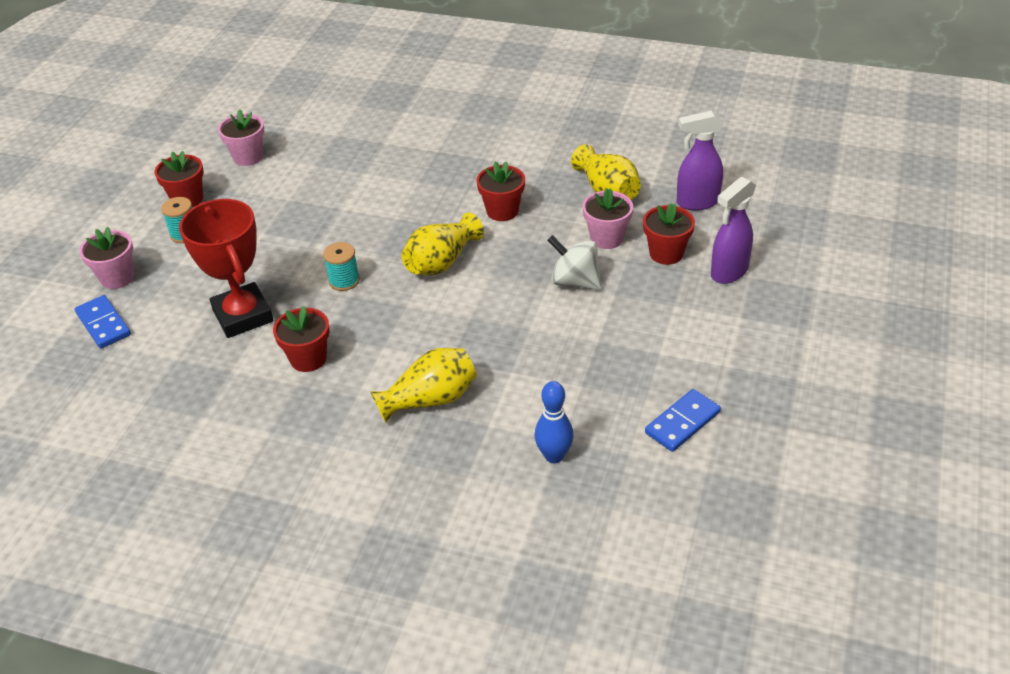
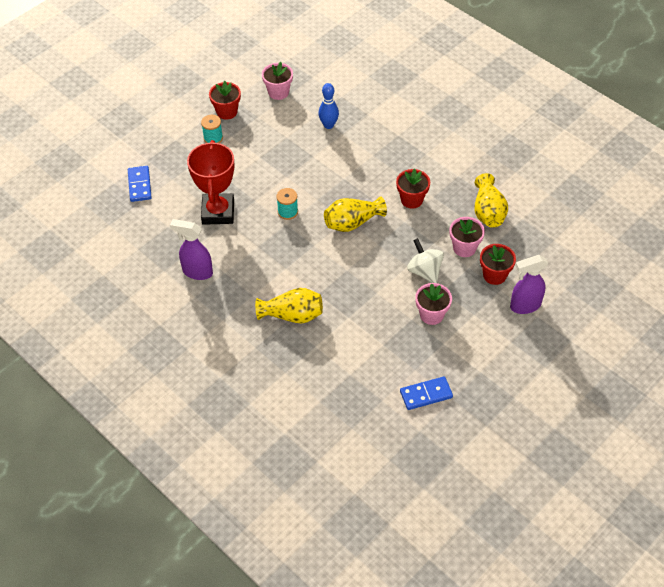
camera: 25 degrees right, 10 degrees up
pink flower pot [79,227,134,289] -> pink flower pot moved to [415,283,452,325]
red flower pot [273,306,330,372] -> none
blue bowling pin [535,381,574,463] -> blue bowling pin moved to [318,83,339,129]
purple spray bottle [677,111,723,210] -> purple spray bottle moved to [170,219,213,280]

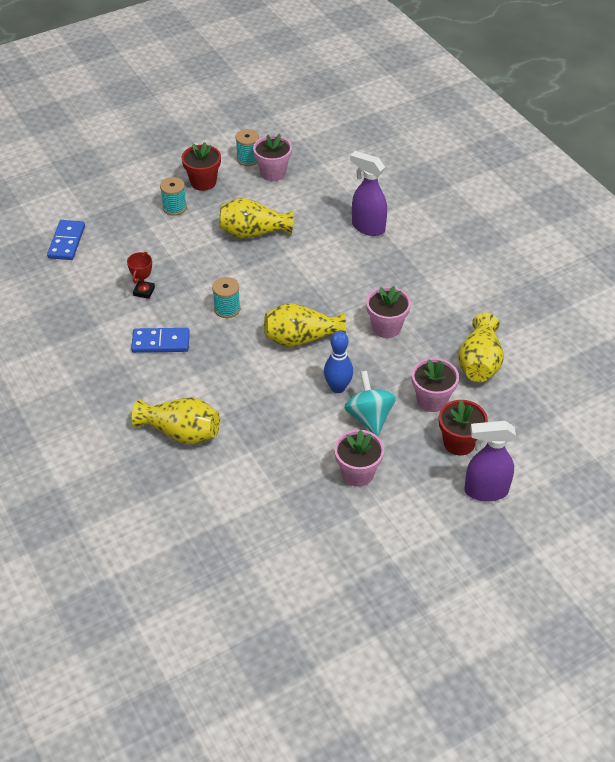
camera: 15 degrees right, 5 degrees down
purple spray bottle [170,219,213,280] -> purple spray bottle moved to [350,151,387,236]
red trophy [187,140,235,225] -> red trophy [127,252,155,299], size x0.43
blue bowling pin [318,83,339,129] -> blue bowling pin moved to [324,331,353,393]
red flower pot [396,168,430,209] -> pink flower pot [366,286,411,338]
blue domino [400,376,453,410] -> blue domino moved to [131,328,190,353]
white spinning top [407,238,444,283] -> turquoise spinning top [344,371,396,436]
none -> yellow vase [219,198,294,239]
none -> turquoise spool [236,129,259,166]

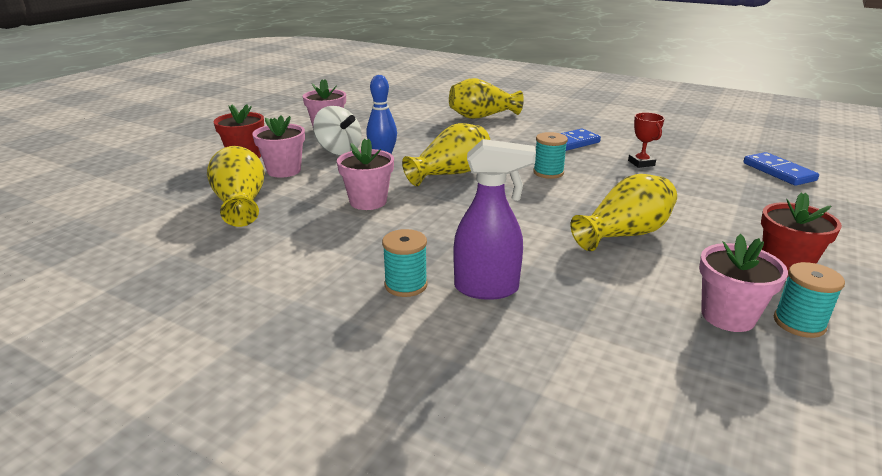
camera: 150 degrees right, 20 degrees down
turquoise spool [160,177,187,216] -> turquoise spool moved to [382,229,428,297]
turquoise spinning top [344,371,396,436] -> white spinning top [313,106,362,155]
purple spray bottle [464,421,516,501] -> none

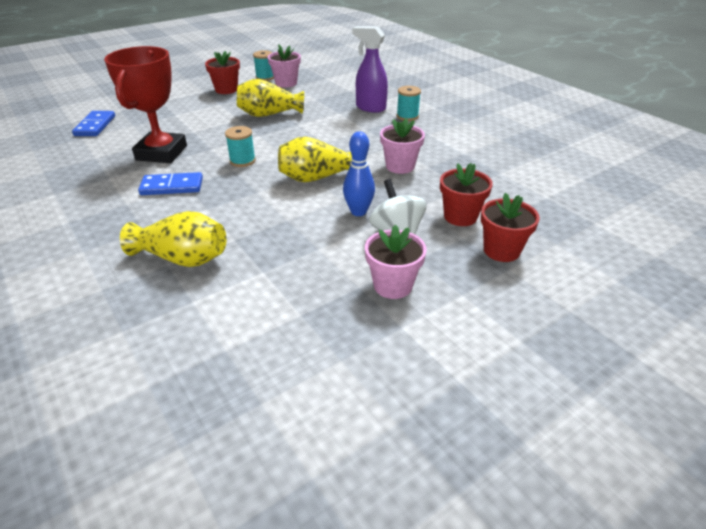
camera: 155 degrees left, 10 degrees up
yellow vase [207,146,264,227] -> none
pink flower pot [252,116,305,178] -> red flower pot [440,163,493,226]
red trophy [628,112,665,168] -> red trophy [104,46,187,163], size x2.31

